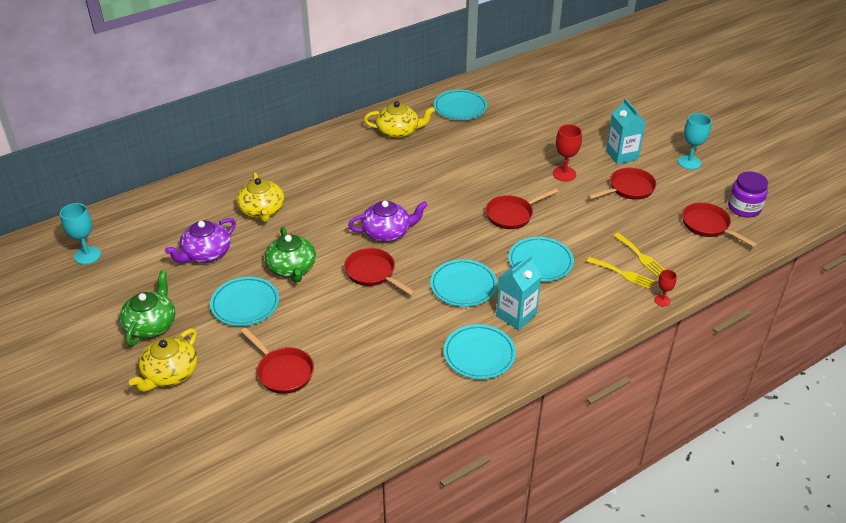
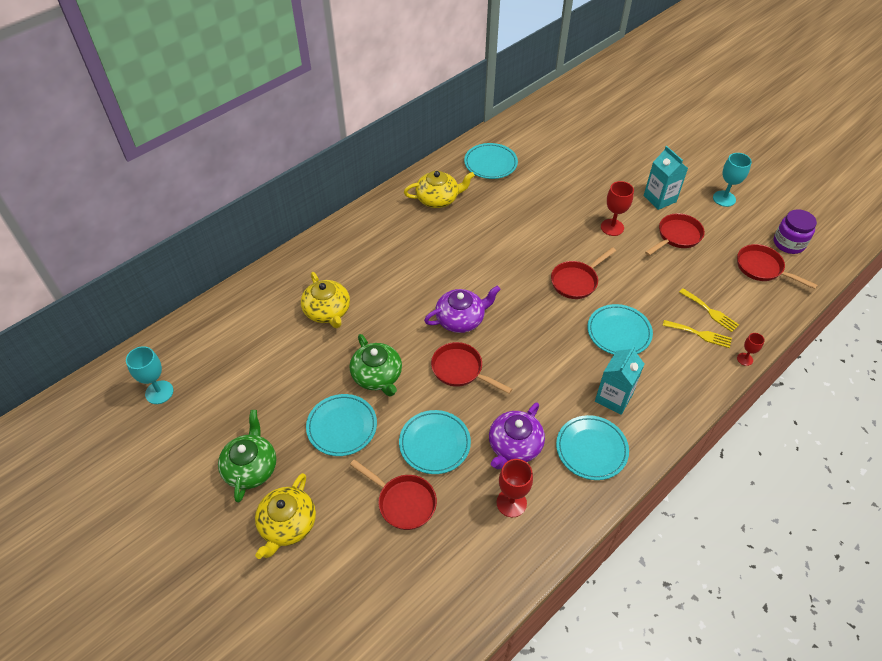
camera: 10 degrees left, 10 degrees up
purple teapot [165,218,236,263] -> purple teapot moved to [489,402,545,469]
turquoise plate [430,259,497,307] -> turquoise plate moved to [399,410,471,474]
none -> red goblet [497,459,533,517]

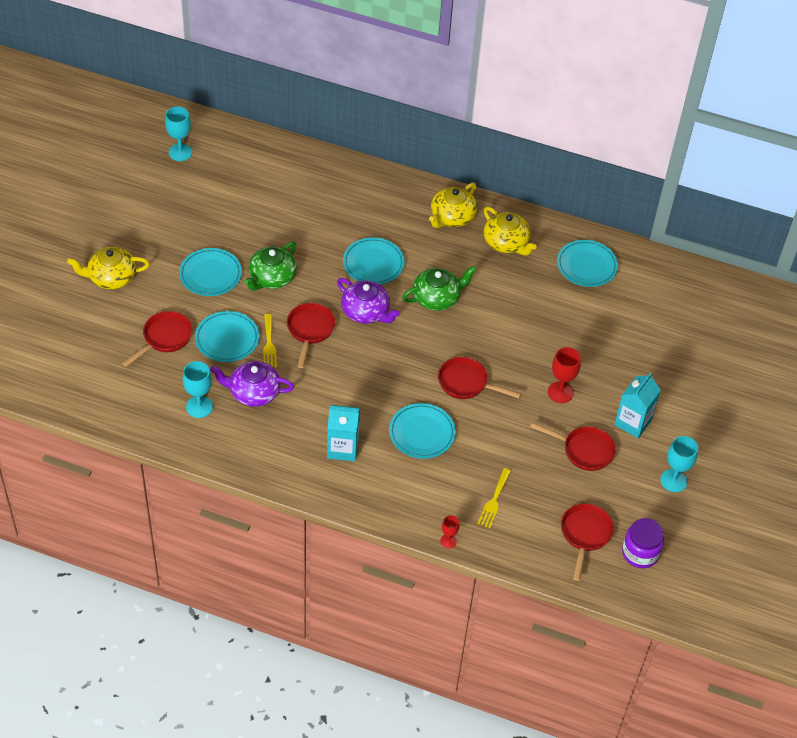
camera: 60 degrees right, 0 degrees up
green teapot [218,410,276,502] -> green teapot moved to [402,266,477,311]
yellow teapot [301,272,350,328] -> yellow teapot moved to [429,183,477,228]
red pan [350,459,437,530] -> red pan turned 150 degrees counterclockwise [122,311,193,367]
red goblet [497,459,533,517] -> turquoise goblet [183,361,213,418]
turquoise plate [556,415,629,480] -> turquoise plate moved to [343,237,405,285]
yellow fork [663,320,732,348] -> yellow fork moved to [263,314,277,368]

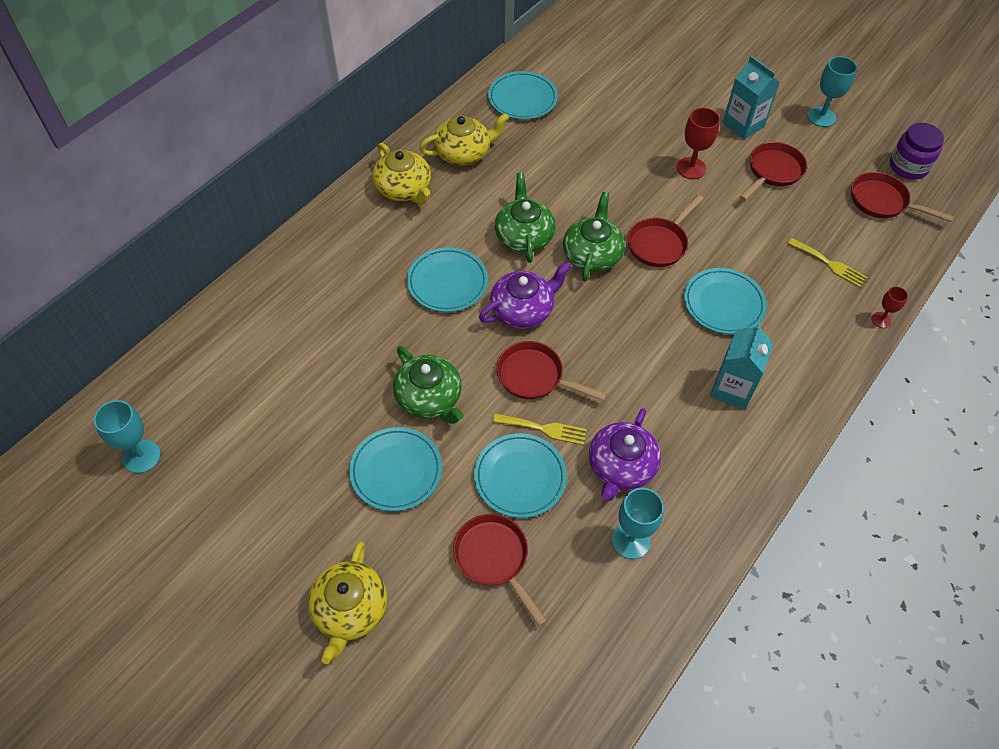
camera: 70 degrees left, 5 degrees up
none -> green teapot [563,192,625,281]

